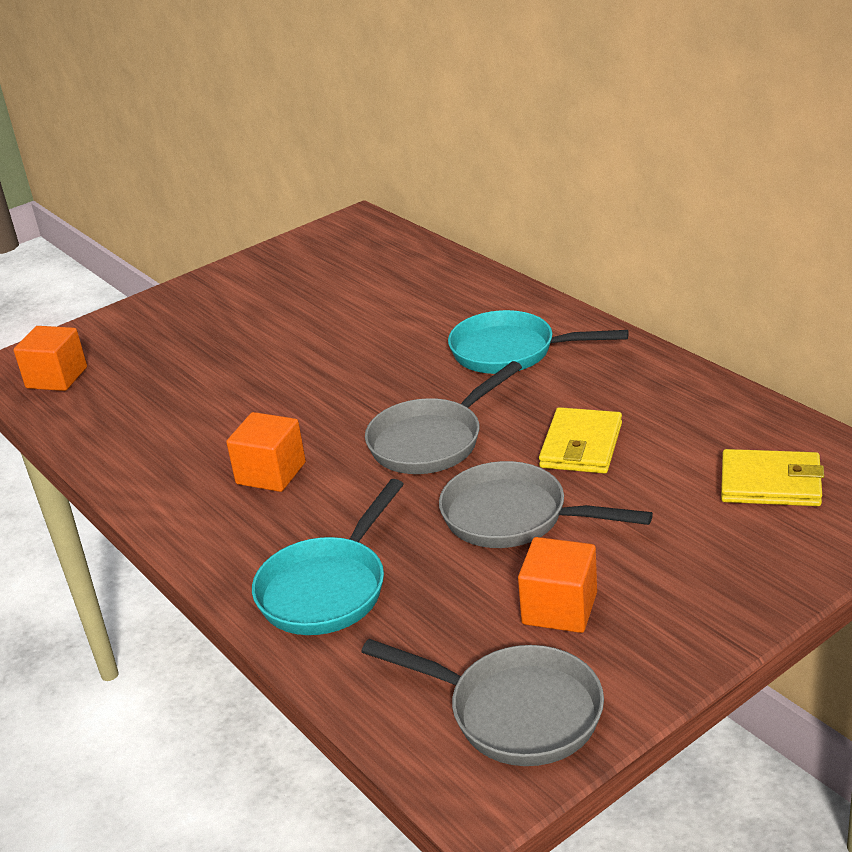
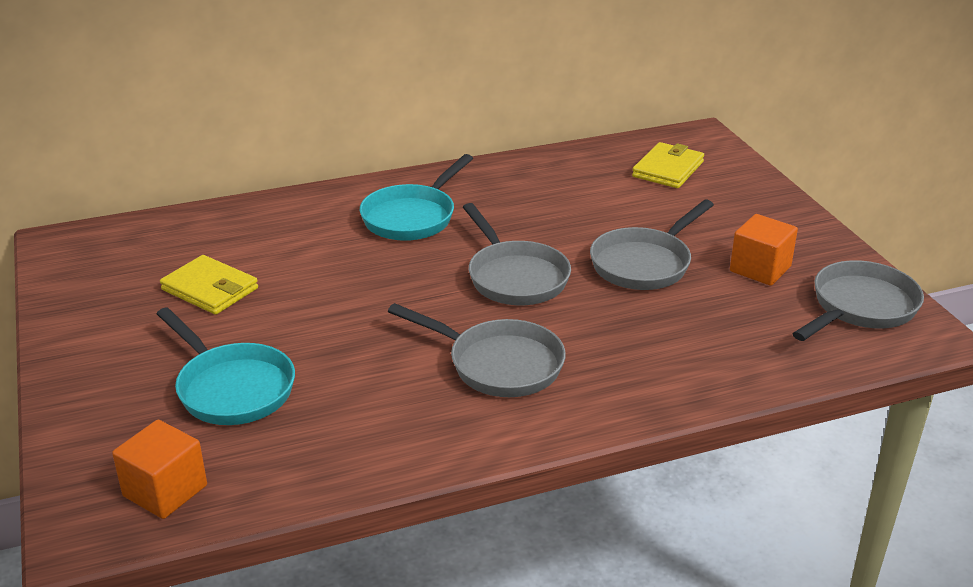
camera: 75 degrees left, 0 degrees up
orange cube [226,412,306,492] -> grey pan [388,303,566,397]
turquoise pan [252,479,404,635] -> turquoise pan moved to [157,307,295,425]
yellow wallet [539,407,622,474] -> yellow wallet moved to [160,255,258,315]

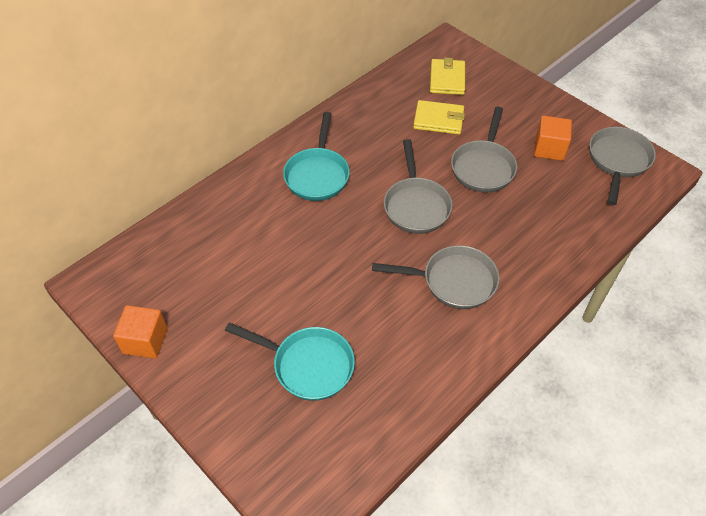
camera: 25 degrees left, 20 degrees up
orange cube [112,420,207,519] -> orange cube moved to [113,305,168,359]
yellow wallet [160,255,258,315] -> yellow wallet moved to [413,100,465,134]
grey pan [463,203,571,305] -> grey pan turned 45 degrees clockwise [384,139,453,234]

